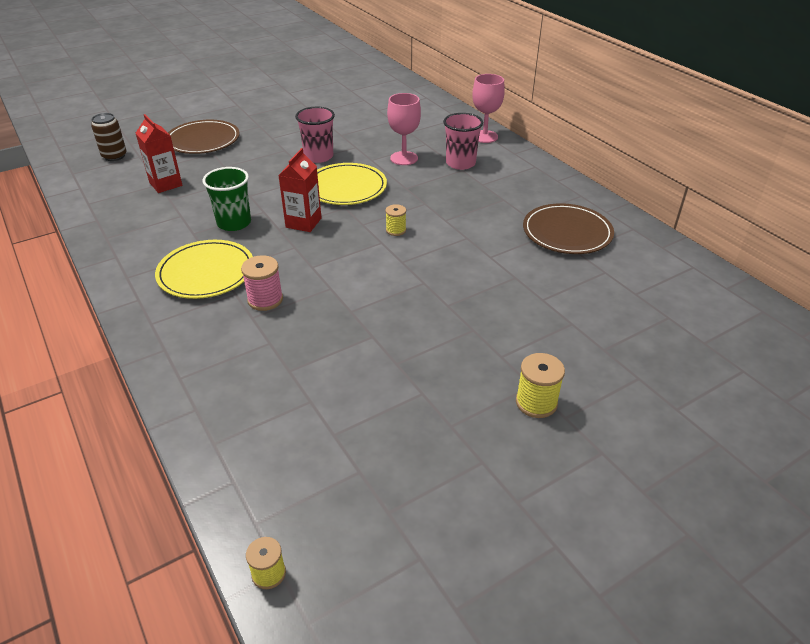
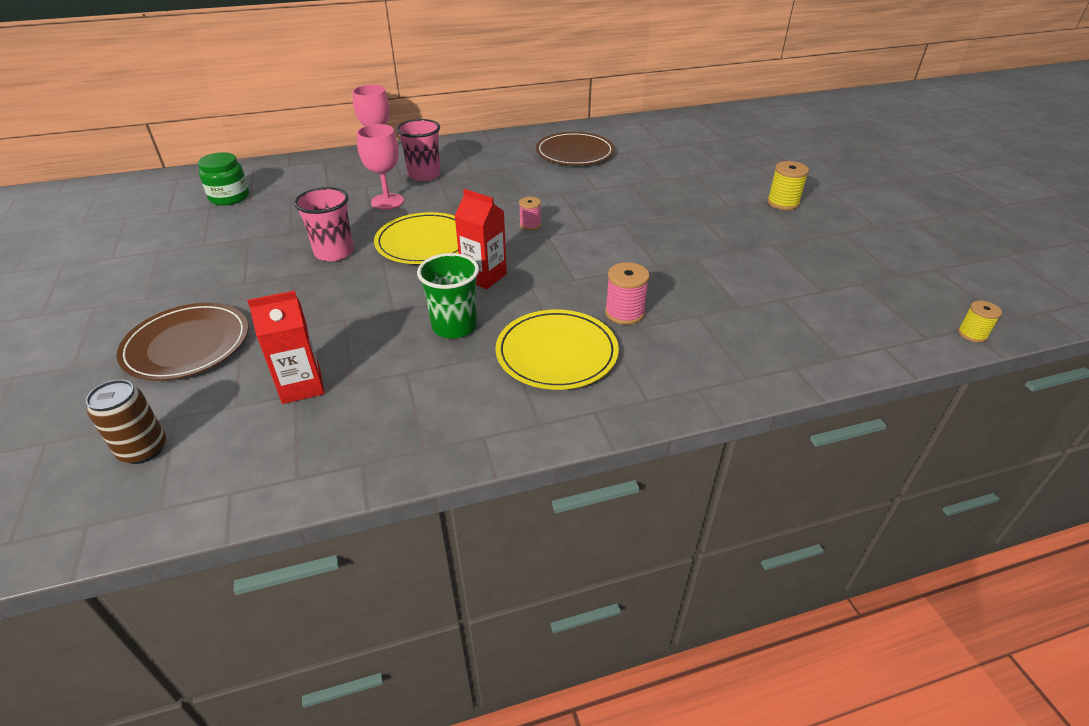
camera: 75 degrees left, 0 degrees up
yellow spool [385,204,406,236] -> pink spool [519,197,541,230]
none -> green jar [198,152,249,205]

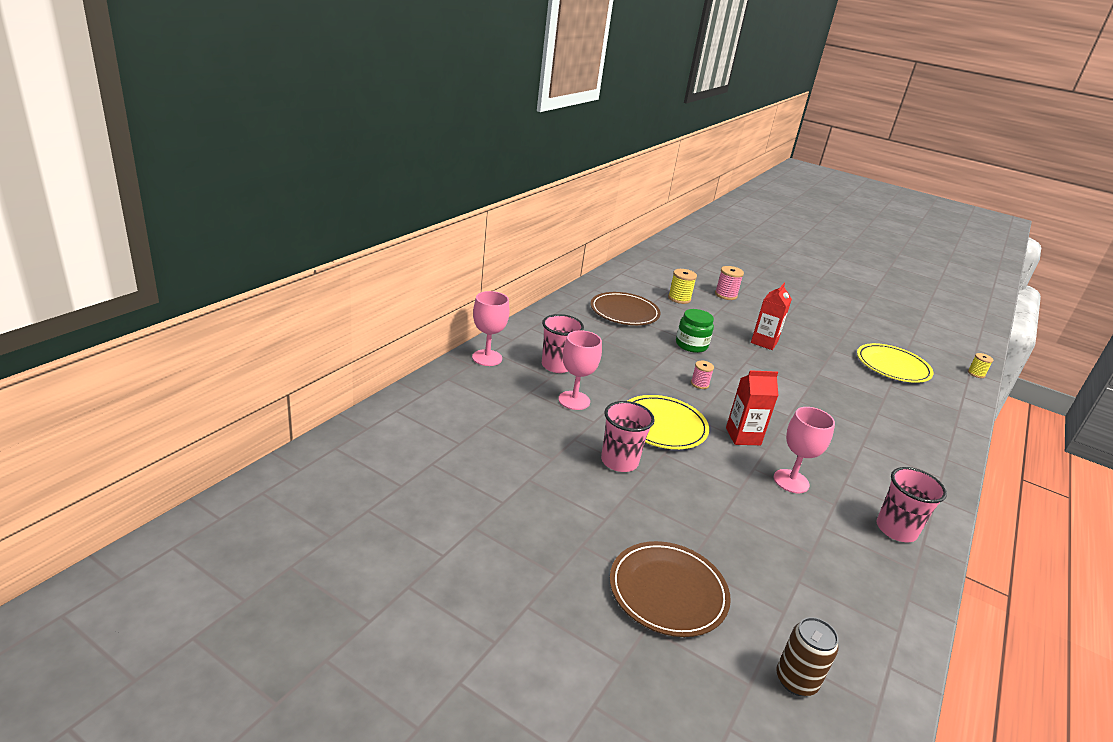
camera: 45 degrees left, 10 degrees down
green jar [198,152,249,205] -> green jar moved to [676,309,714,353]
red carton [247,291,324,404] -> red carton moved to [751,283,792,350]
green cup [417,253,479,338] -> pink goblet [774,407,835,493]
yellow plate [495,310,619,390] -> yellow plate moved to [857,343,934,383]
pink spool [605,262,650,325] -> pink spool moved to [715,266,744,300]
yellow spool [767,161,809,210] -> yellow spool moved to [668,269,697,304]
none -> pink cup [877,467,947,542]

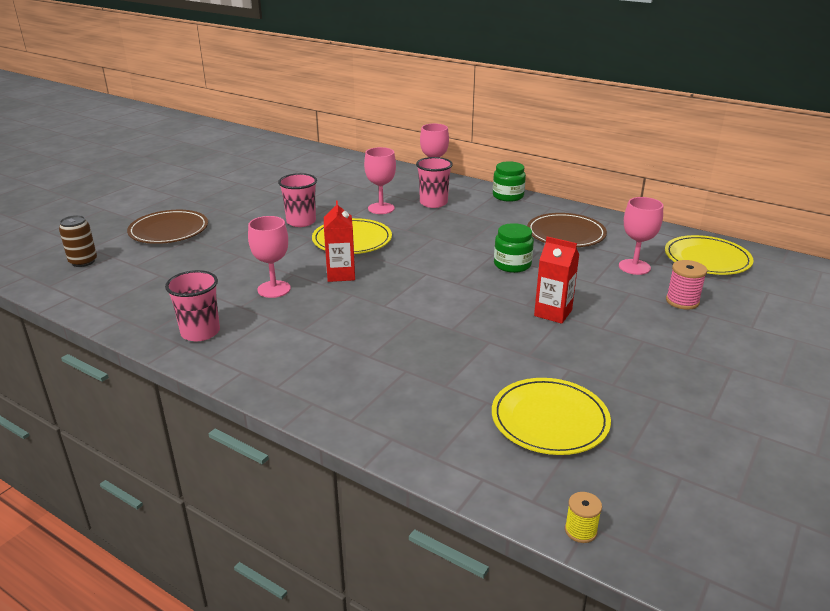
camera: 95 degrees right, 0 degrees up
yellow spool [668,269,697,304] -> pink goblet [619,197,663,275]
pink spool [691,361,714,389] -> none
none -> green jar [493,161,526,202]
none -> yellow plate [665,235,754,275]

